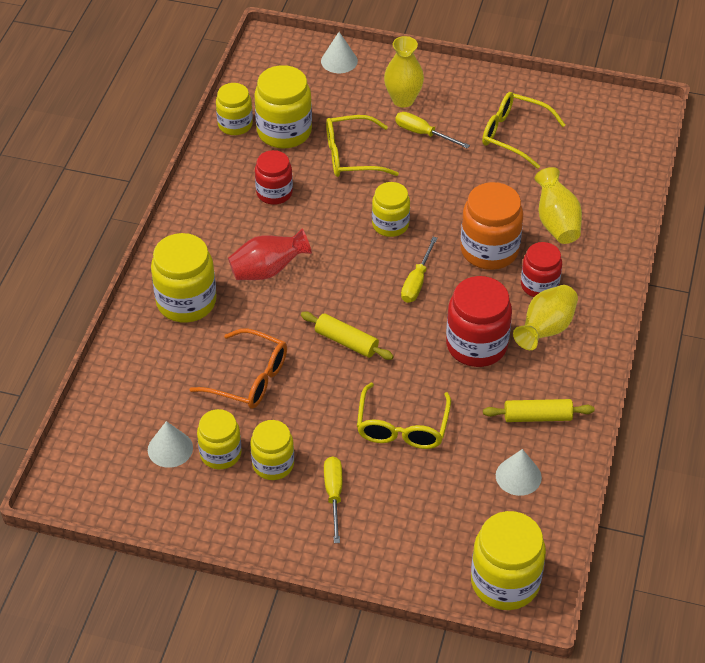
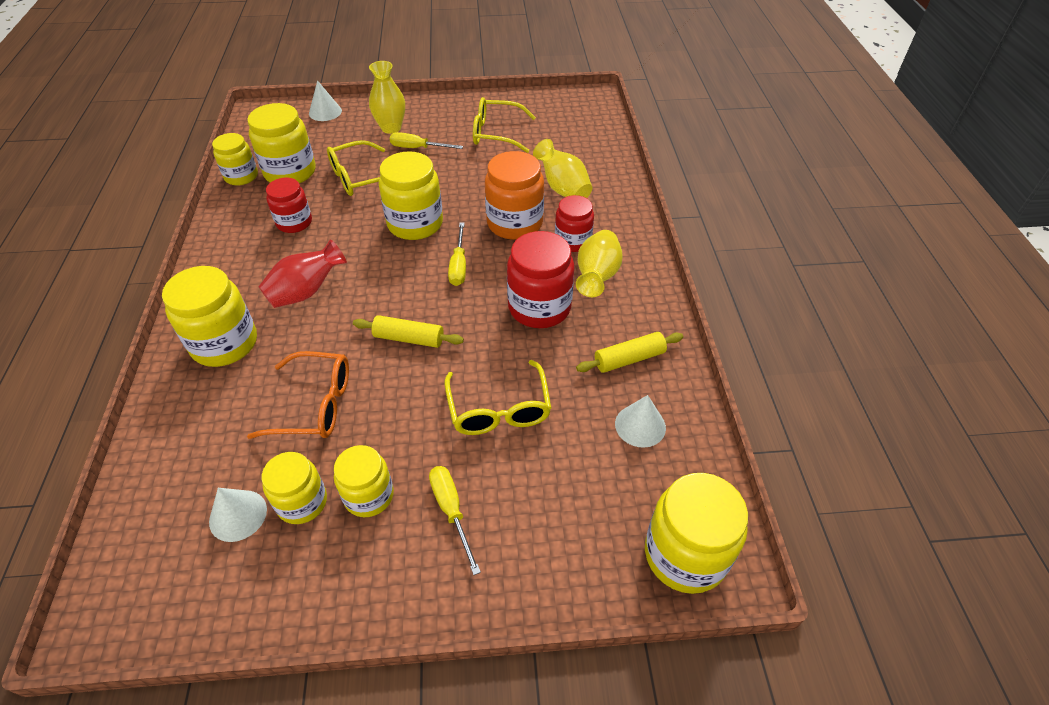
camera: 20 degrees left, 0 degrees up
yellow jar [372,182,410,237] -> yellow jar [379,151,443,240], size x1.56

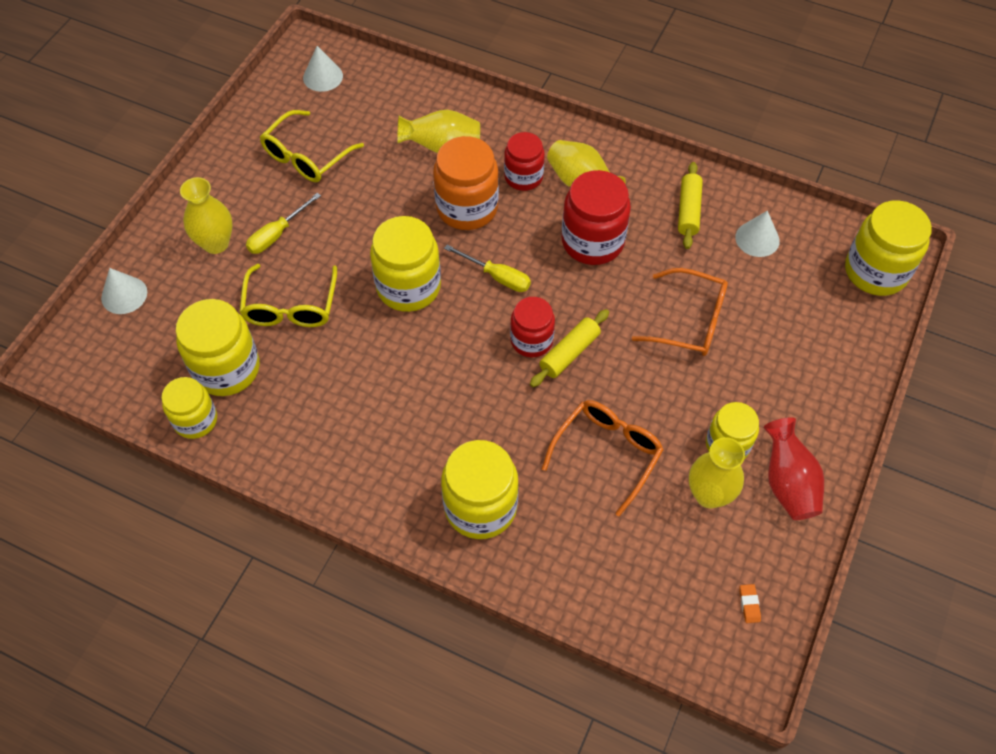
camera: 60 degrees left, 10 degrees up
white cone [209,488,267,542] -> white cone moved to [303,46,343,92]
red vase [258,239,347,308] -> red vase moved to [764,417,824,520]
yellow jar [262,452,327,524] -> yellow vase [689,437,745,508]
red jar [266,178,312,233] -> red jar moved to [510,297,555,358]
yellow screwdriver [429,466,481,575] -> none
yellow glasses [445,360,551,435] -> orange glasses [632,268,728,356]
none -> orange eraser [739,584,761,623]

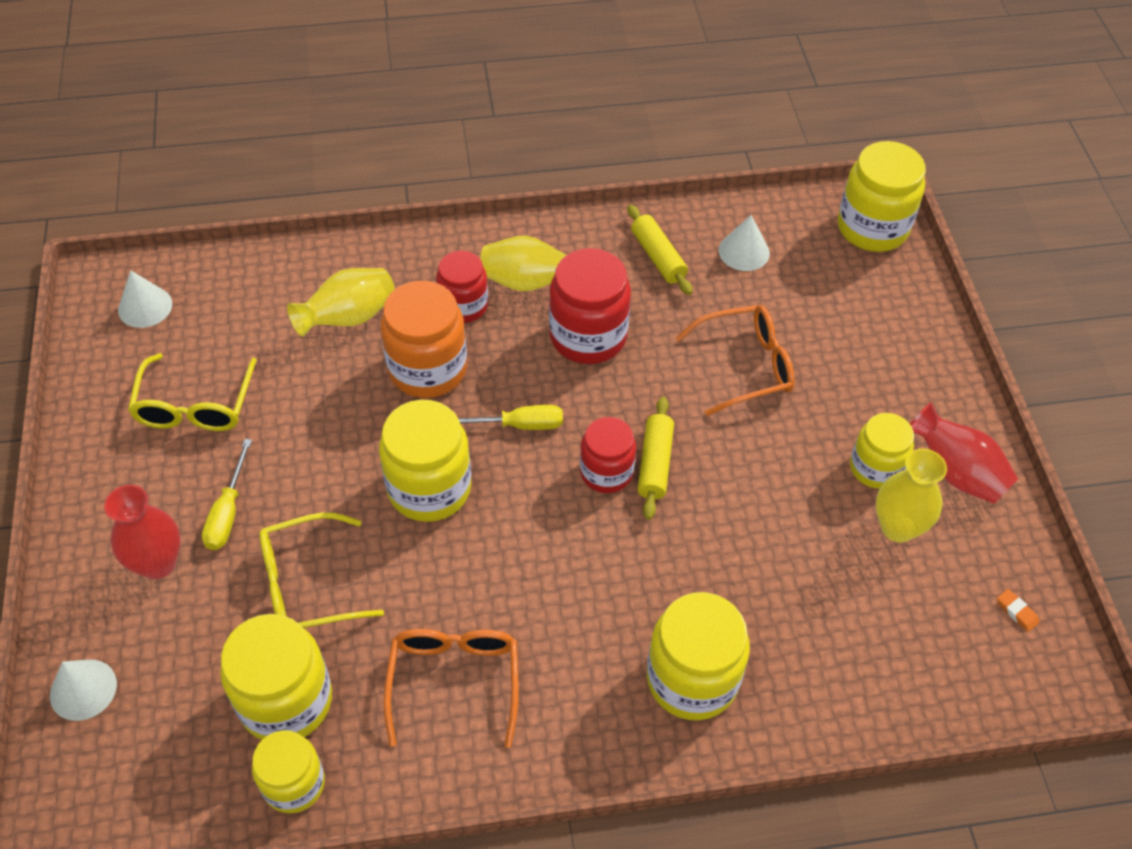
camera: 35 degrees left, 5 degrees down
yellow vase [180,177,233,254] -> red vase [104,485,180,579]
yellow glasses [240,264,337,327] -> yellow glasses turned 105 degrees clockwise [259,512,384,628]
orange glasses [542,400,664,516] -> orange glasses moved to [384,629,519,748]

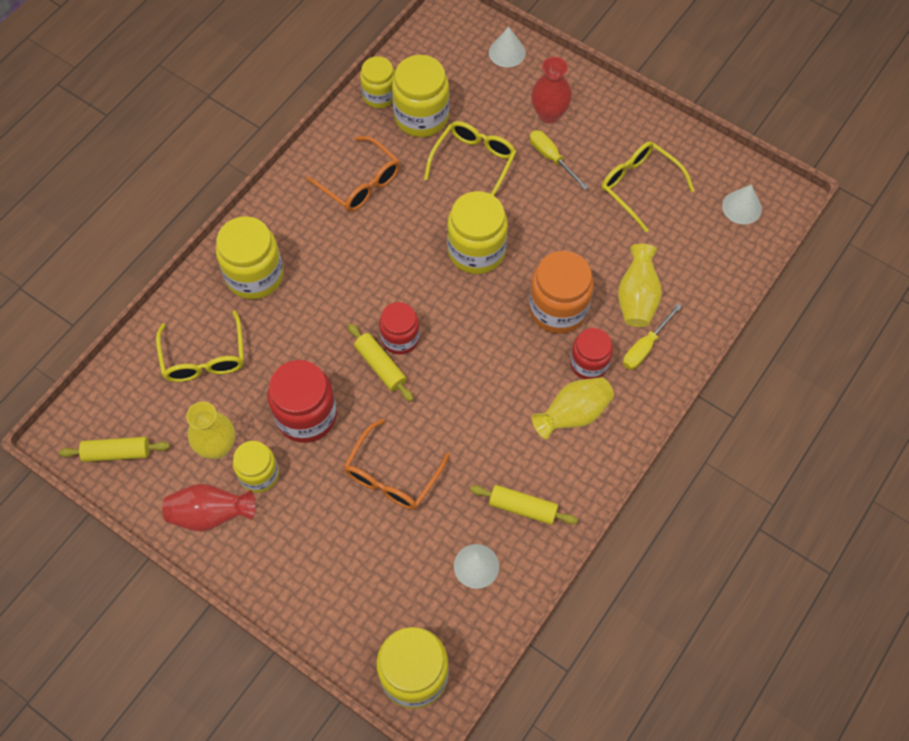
camera: 135 degrees right, 10 degrees up
yellow screwdriver [459,405,563,430] -> yellow screwdriver moved to [623,304,682,370]
red jar [549,248,631,364] -> red jar moved to [268,360,337,443]
orange eraser [997,589,1039,632] -> yellow rolling pin [59,437,170,462]
none -> yellow glasses [156,310,244,382]

